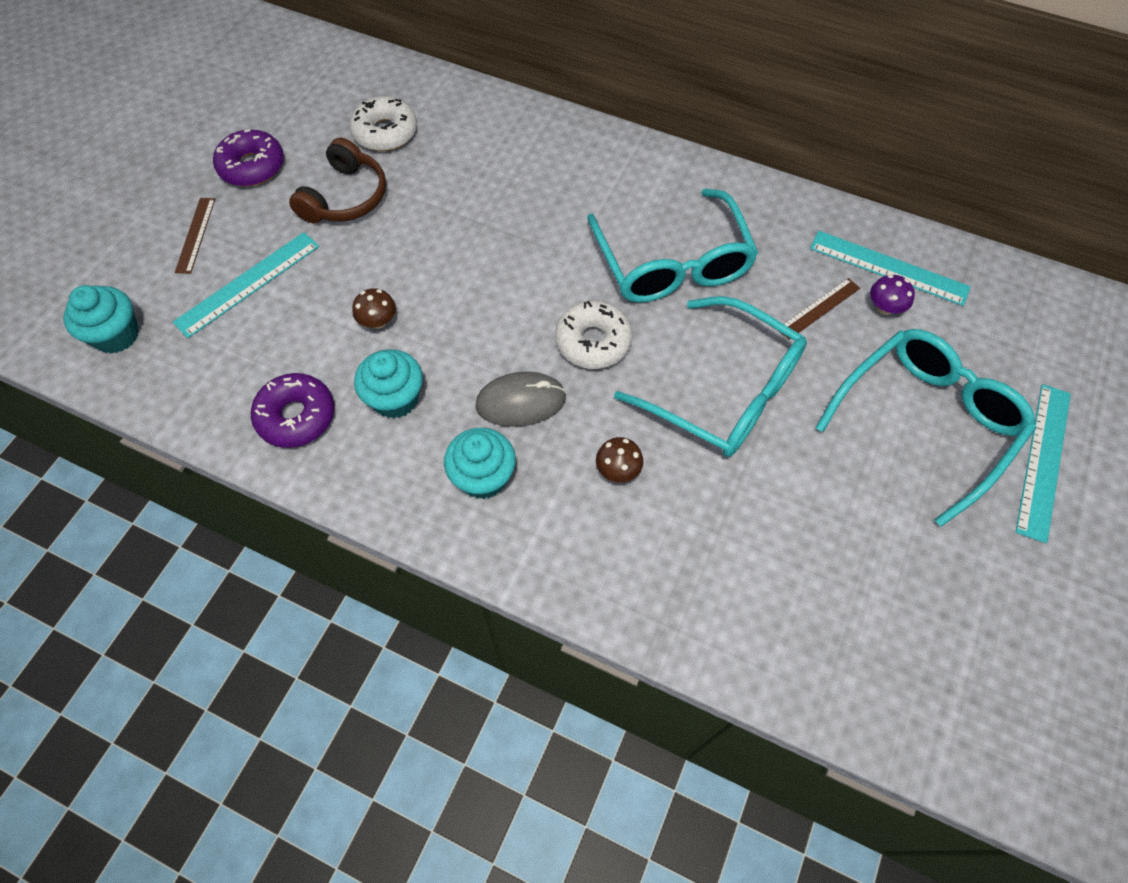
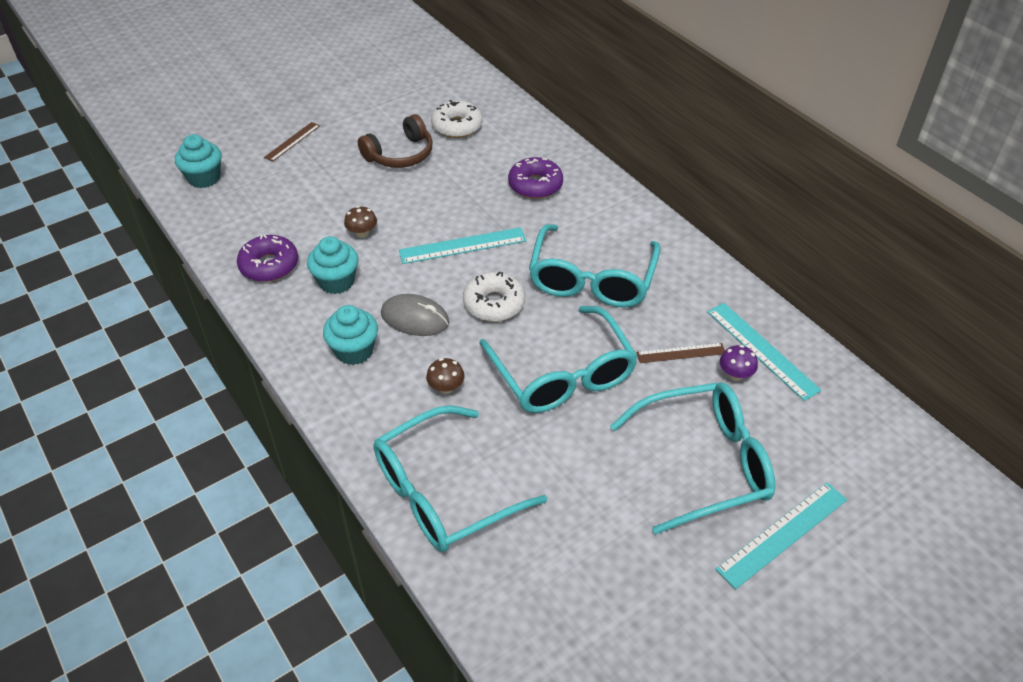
camera: 30 degrees right, 15 degrees down
turquoise ruler [173,232,319,338] -> turquoise ruler moved to [399,227,526,264]
purple donut [213,129,284,186] -> purple donut moved to [508,157,563,199]
none -> turquoise glasses [373,405,547,552]

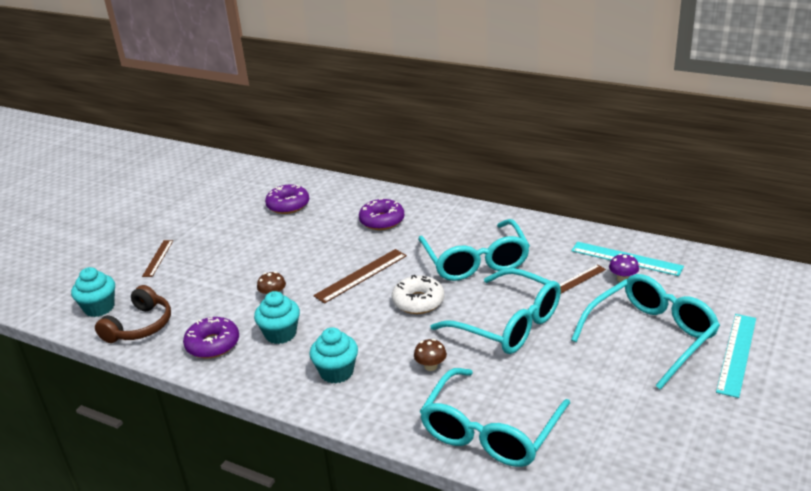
camera: 25 degrees left, 15 degrees down
brown headphones [358,114,433,168] -> brown headphones moved to [95,285,171,343]
grey mouse [381,294,449,336] -> none
turquoise ruler [399,227,526,264] -> brown ruler [313,249,407,303]
white donut [431,100,483,138] -> purple donut [265,184,309,214]

